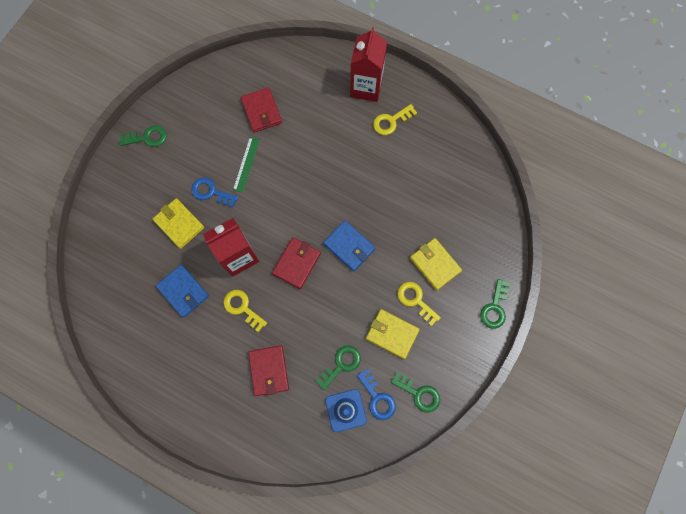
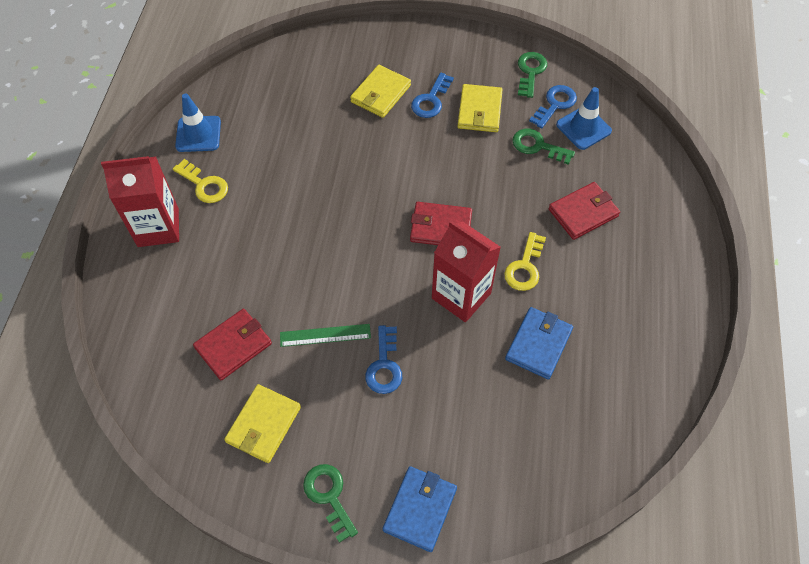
camera: 110 degrees left, 15 degrees down
yellow wallet [152,198,204,249] -> yellow wallet moved to [224,384,301,463]
blue wallet [323,221,376,271] -> blue wallet moved to [383,466,457,552]
yellow key [397,282,441,326] -> blue key [411,72,454,118]
green key [480,279,510,329] -> none
none -> blue traffic cone [175,93,221,152]

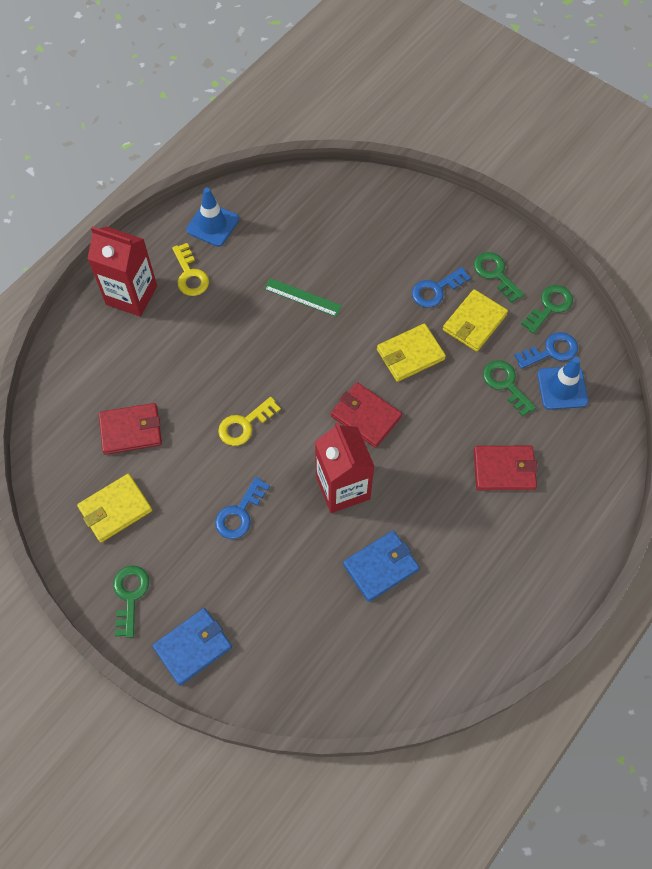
camera: 30 degrees right, 5 degrees up
green ruler [280,324,371,347] -> green ruler moved to [264,278,342,317]
yellow wallet [350,65,411,118] -> yellow wallet moved to [377,323,446,382]
yellow key [504,232,546,291] -> yellow key moved to [218,397,281,446]
none -> green key [474,252,524,303]

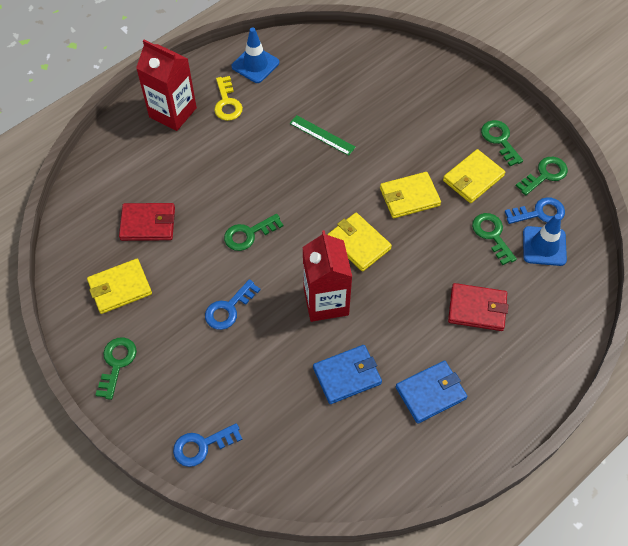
camera: 10 degrees right, 5 degrees down
blue wallet [152,608,232,686] -> blue wallet moved to [396,360,467,424]
yellow key [218,397,281,446] -> green key [224,214,284,251]
red wallet [331,382,402,448] -> yellow wallet [327,213,392,272]
blue key [412,267,471,308] -> blue key moved to [173,423,242,467]

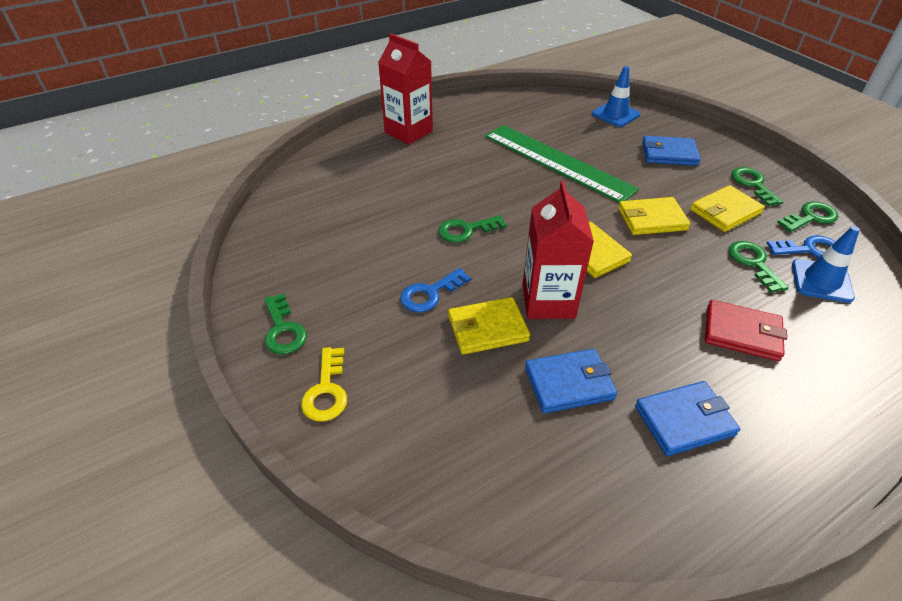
camera: 10 degrees right, 15 degrees down
yellow wallet [87,259,152,314] -> yellow wallet moved to [448,297,530,355]
green key [96,337,137,400] -> green key turned 135 degrees clockwise [264,293,307,354]
red wallet [119,203,175,241] -> none
blue key [173,423,242,467] -> none
yellow key [214,76,243,121] -> yellow key moved to [301,347,347,422]
blue traffic cone [231,27,279,83] -> blue traffic cone moved to [592,66,640,127]
green ruler [289,115,356,156] -> green ruler [485,125,639,202], size x2.25
none -> blue wallet [642,136,701,166]

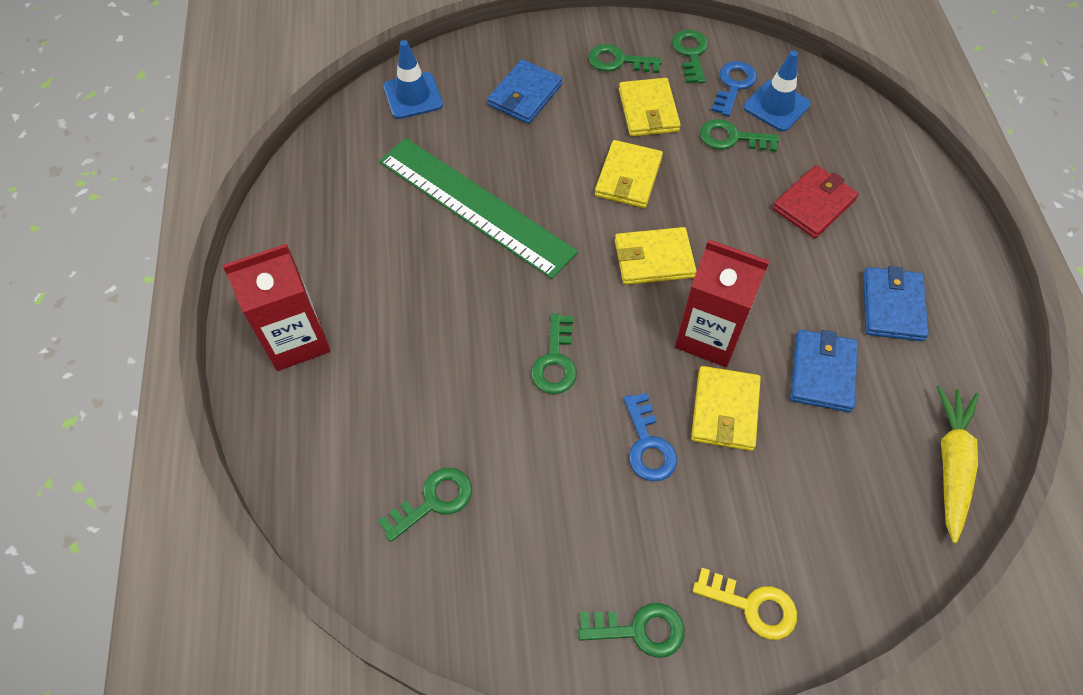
camera: 65 degrees left, 15 degrees up
green ruler [485,125,639,202] -> green ruler turned 60 degrees clockwise [379,138,578,279]
none -> green key [378,468,472,542]
none -> yellow carrot [937,385,979,543]

